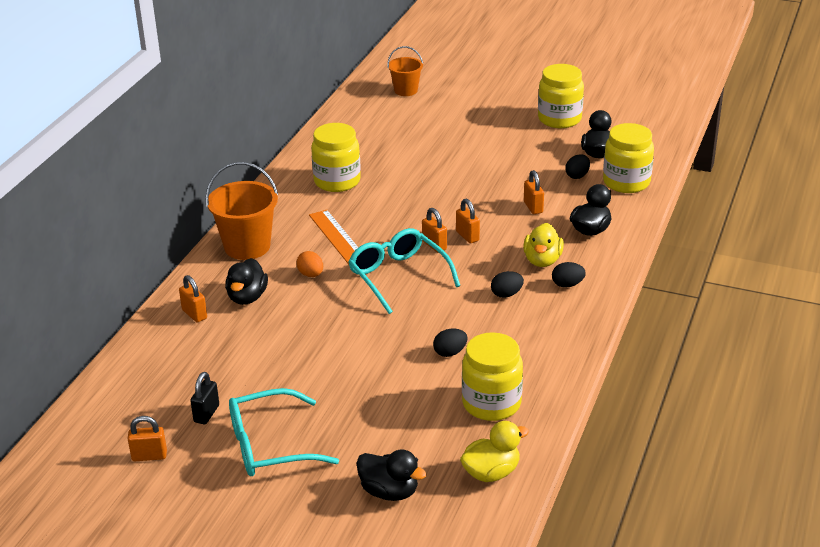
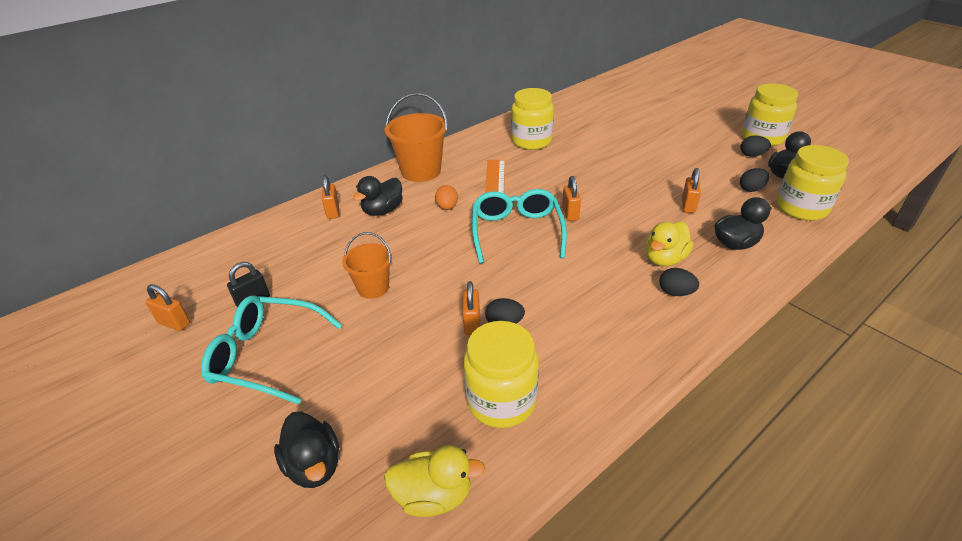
camera: 30 degrees right, 5 degrees up
orange bucket [387,46,423,96] -> orange bucket moved to [342,232,392,299]
orange padlock [456,199,480,243] -> orange padlock moved to [463,281,480,335]
black egg [491,271,524,298] -> black egg moved to [740,135,771,157]

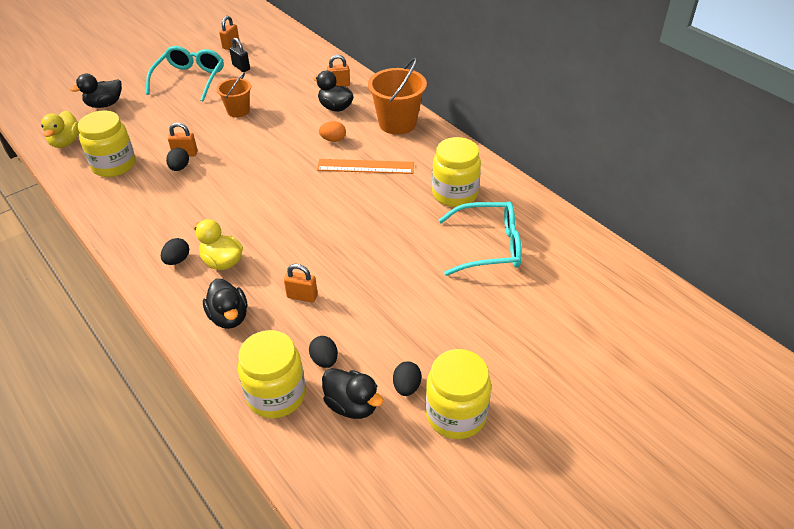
camera: 90 degrees right, 5 degrees up
turquoise glasses [472,189,567,263] -> turquoise glasses moved to [439,202,522,276]
orange padlock [562,176,581,221] -> none

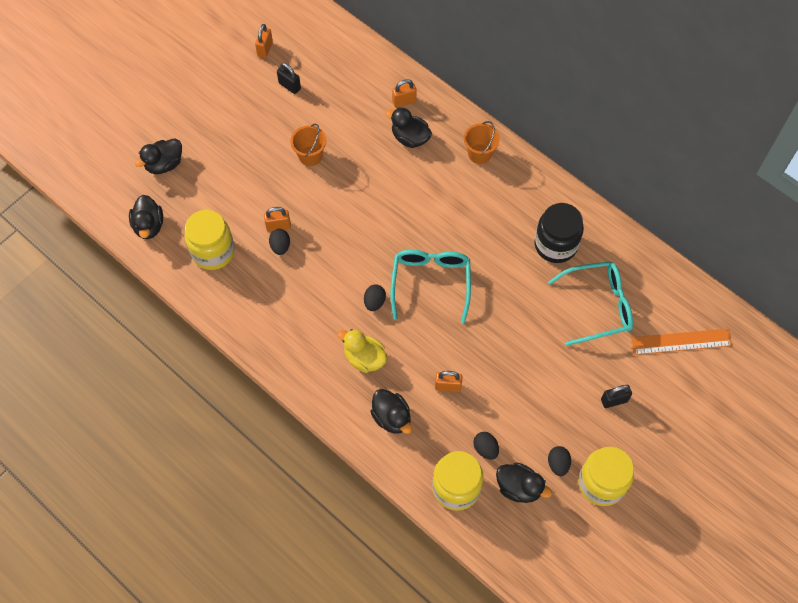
camera: 10 degrees left, 20 degrees up
yellow duck [41,111,80,148] -> black duck [129,195,163,239]
turquoise glasses [146,46,224,102] -> turquoise glasses moved to [390,250,471,323]
black egg [161,238,189,265] -> black egg moved to [364,284,386,311]
orange ruler [317,159,414,174] -> orange ruler moved to [631,329,732,355]
orange egg [319,121,346,142] -> none
orange bucket [368,57,427,135] -> orange bucket [464,121,500,164], size x0.61
yellow jar [432,137,481,207] -> black jar [534,203,584,263]
none -> black padlock [601,385,632,408]

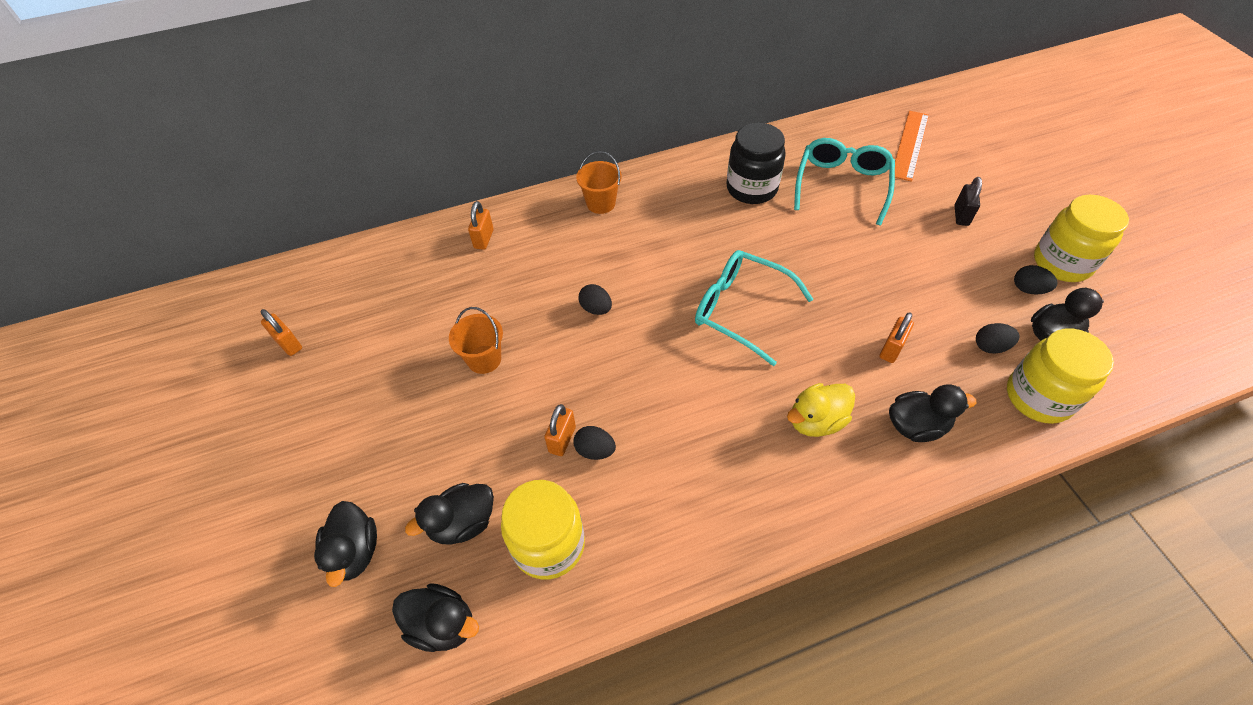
camera: 60 degrees left, 10 degrees down
black padlock [277,63,301,94] -> none
black egg [364,284,386,311] -> black egg moved to [578,284,612,315]
black duck [386,107,432,148] -> black duck moved to [405,483,494,545]

